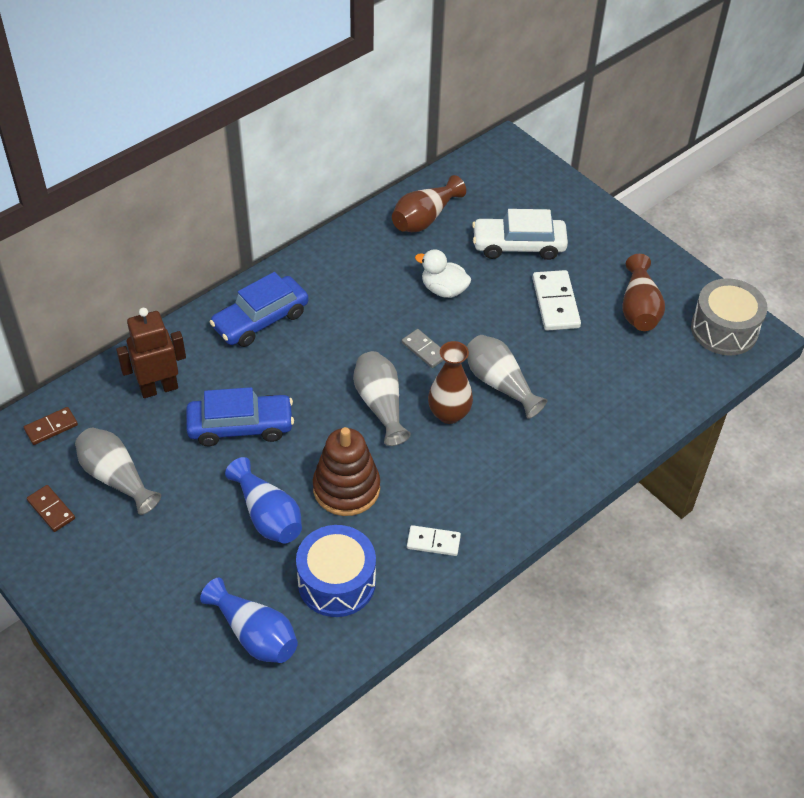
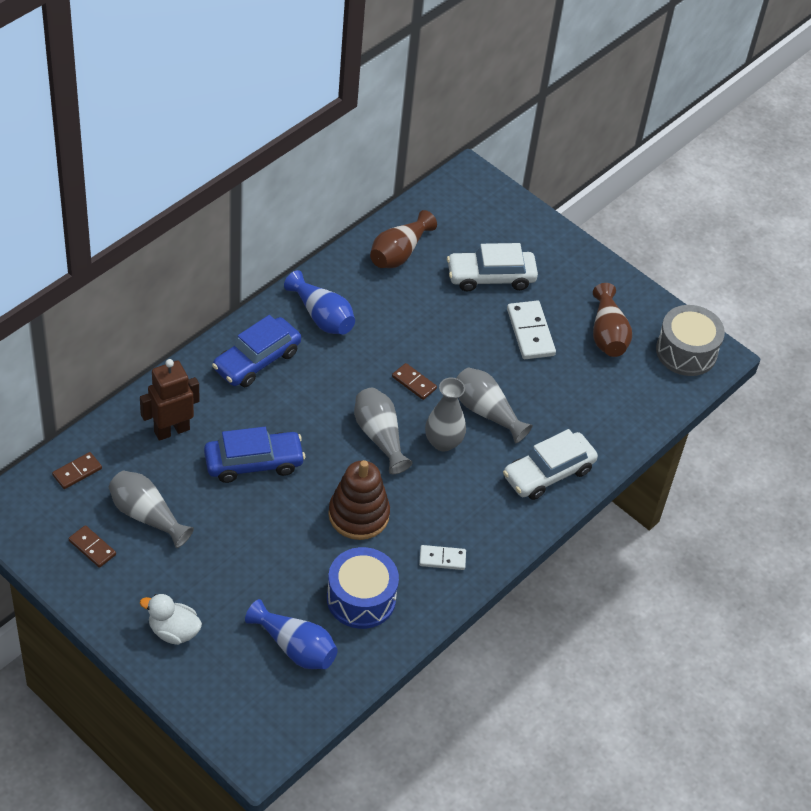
camera: 10 degrees left, 0 degrees up
blue vase [225,457,302,543] -> blue vase moved to [284,270,355,335]
grey domino [402,329,444,368] -> brown domino [392,363,437,400]
white duck [415,249,471,298] -> white duck moved to [140,594,202,645]
brown vase [428,341,473,424] -> grey vase [425,377,466,451]
none -> white car [503,429,598,500]

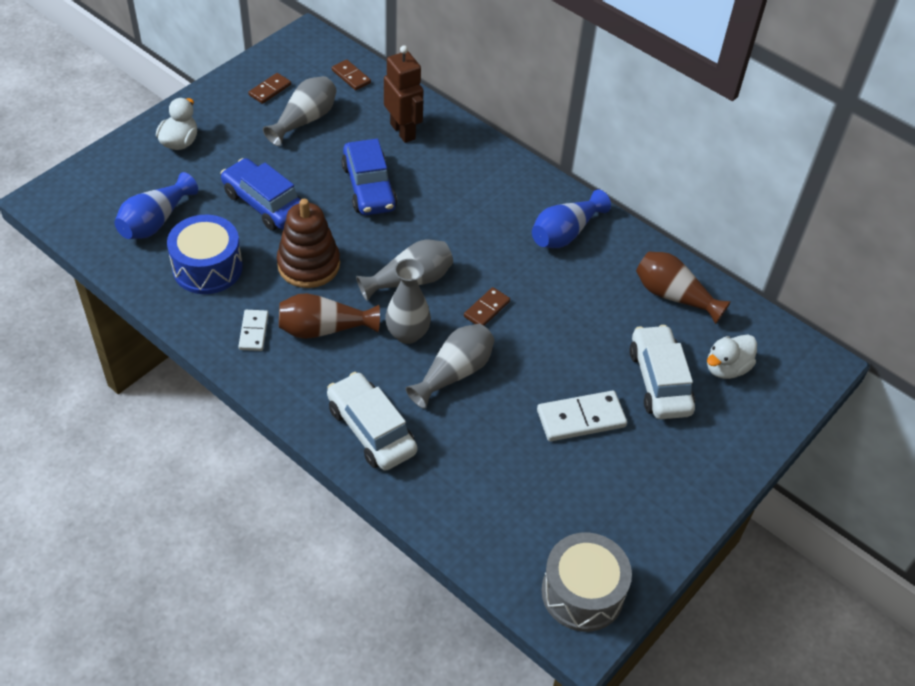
camera: 90 degrees right, 0 degrees up
blue car [212,315,301,387] -> blue car moved to [220,158,301,231]
brown vase [593,283,632,357] -> brown vase moved to [279,293,380,339]
none -> white duck [707,335,757,379]

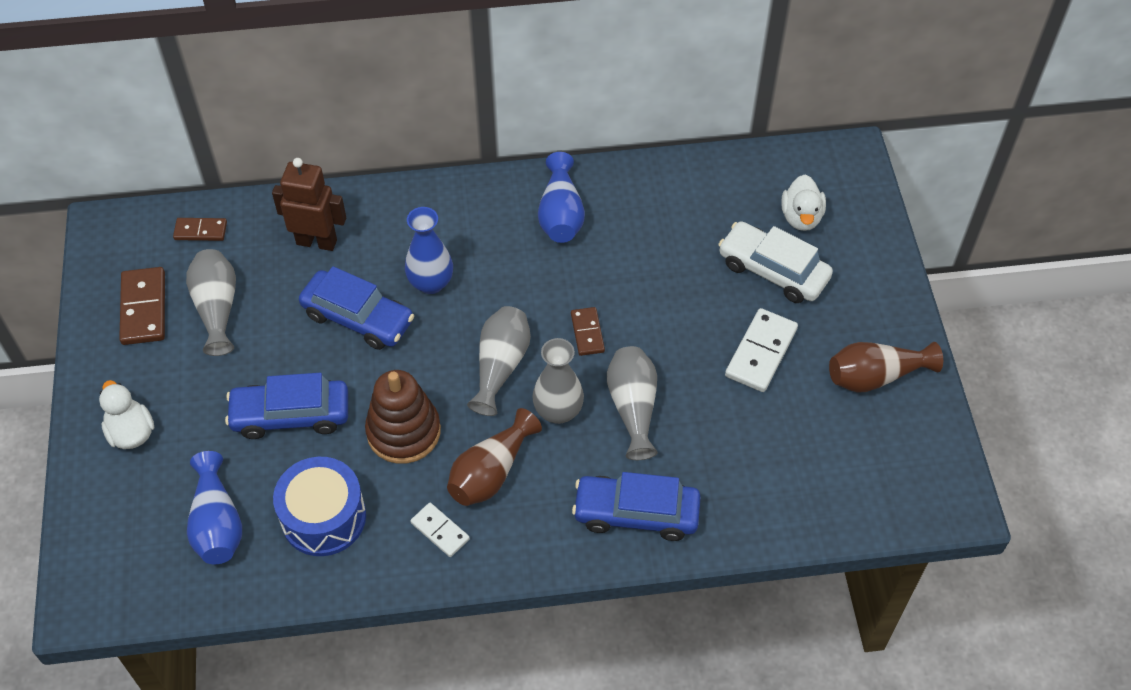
camera: 45 degrees left, 5 degrees up
brown domino [248,73,291,104] -> brown domino [119,267,165,345], size x1.64
white car [327,372,417,471] -> blue car [572,472,701,541]
grey drum [541,532,632,632] -> none
brown vase [636,251,731,324] -> brown vase moved to [829,342,943,392]
none -> blue vase [405,207,453,294]

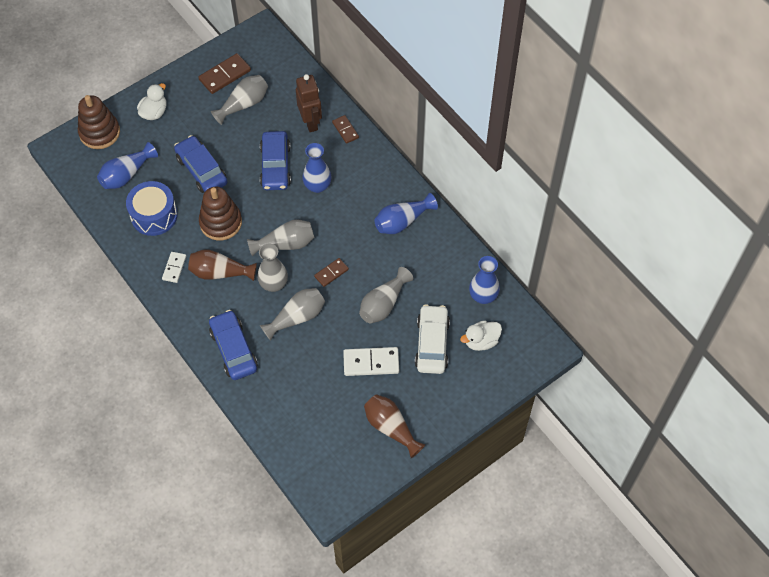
camera: 60 degrees right, 5 degrees up
brown domino [173,218,227,241] -> brown domino moved to [332,115,359,144]
none -> brown stacking toy [78,95,120,149]
none -> grey vase [359,267,413,324]
none -> blue vase [469,256,500,304]

